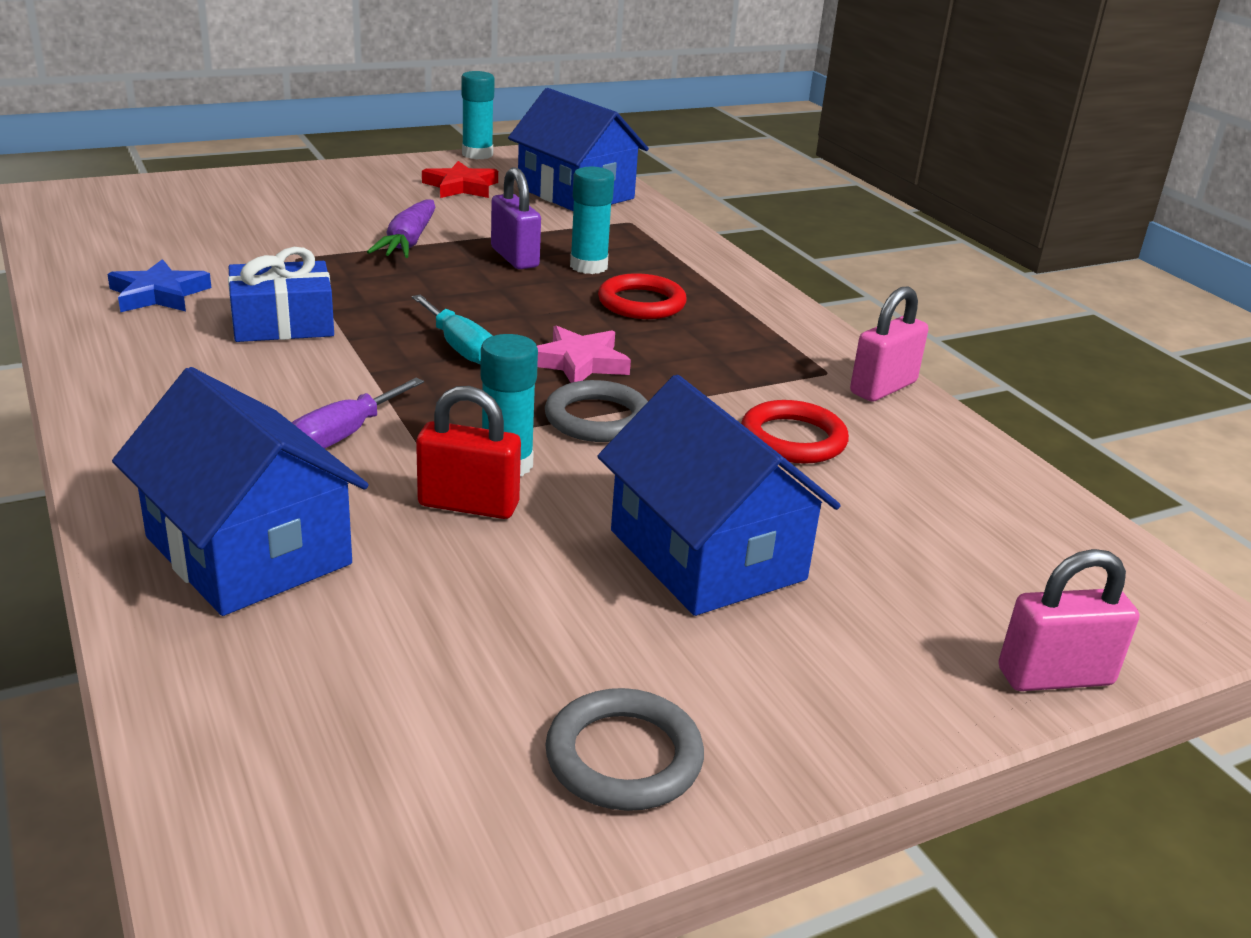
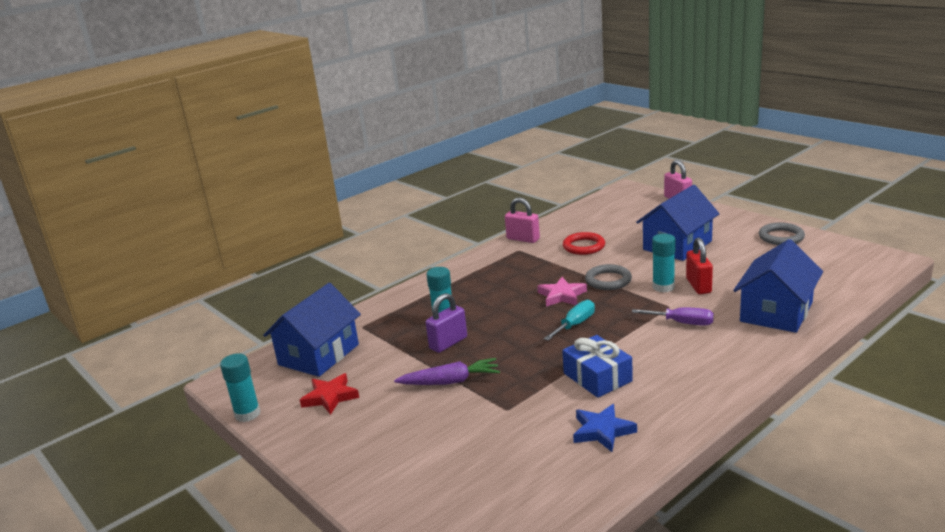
camera: 100 degrees left, 5 degrees down
red ring [598,273,687,319] -> none

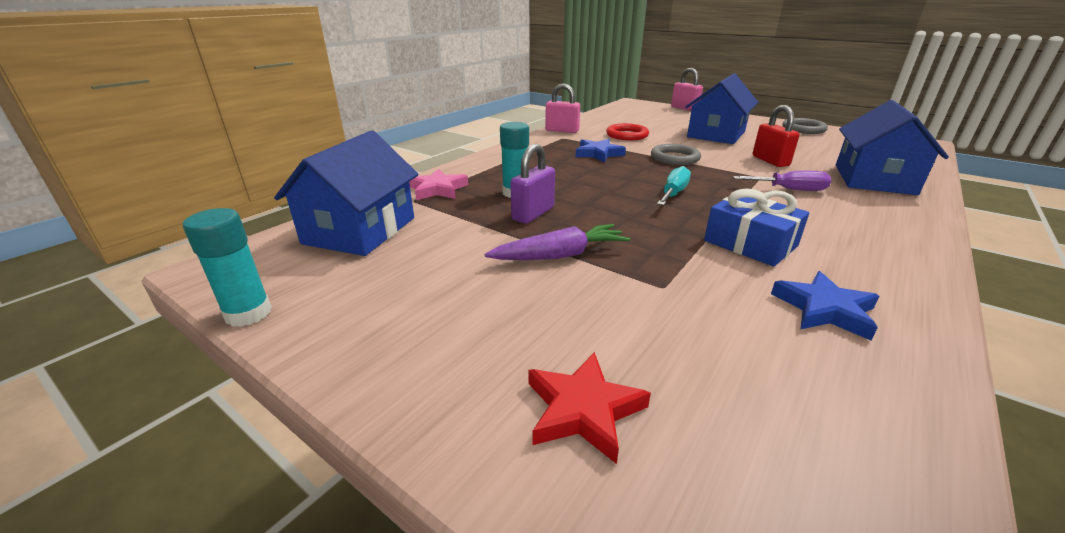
camera: 15 degrees left, 5 degrees up
red star [300,373,359,415] -> red star moved to [529,352,651,464]
pink star [537,277,587,307] -> pink star moved to [409,169,468,200]
turquoise glue stick [652,234,676,293] -> none
none -> blue star [576,139,626,162]

